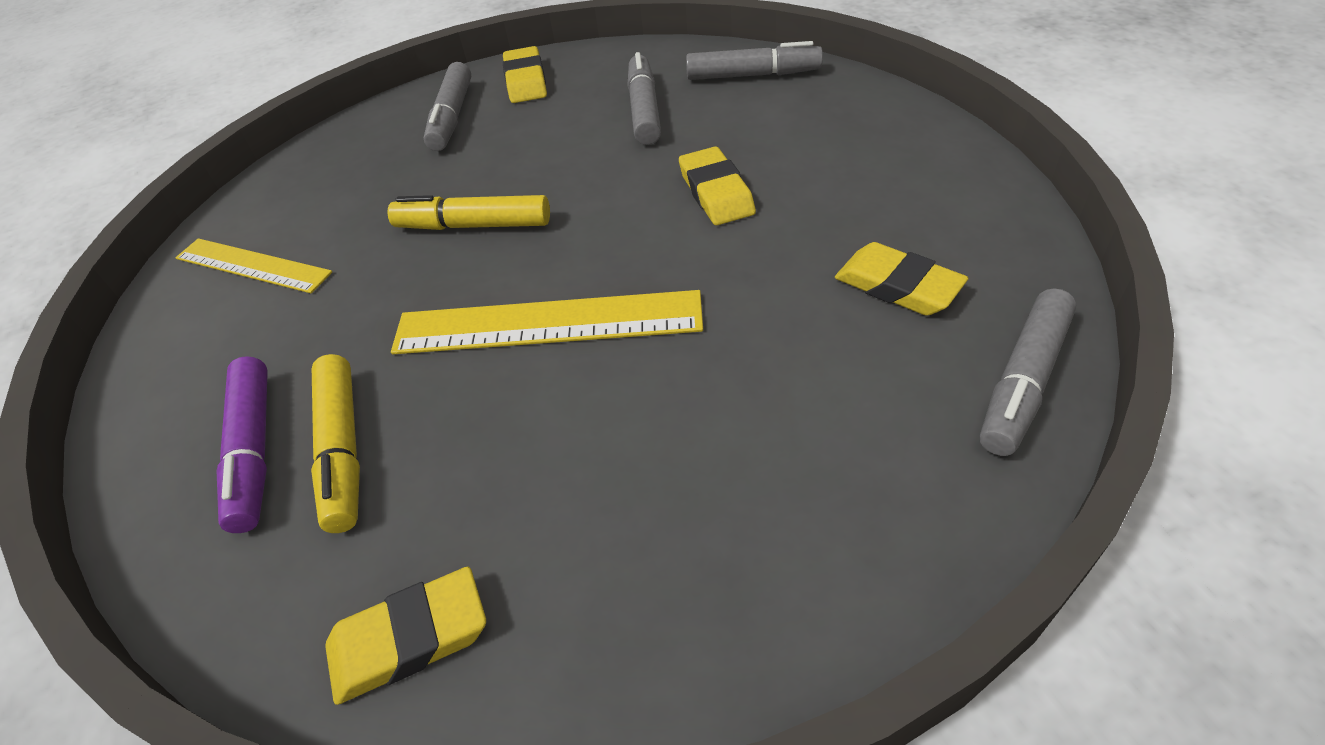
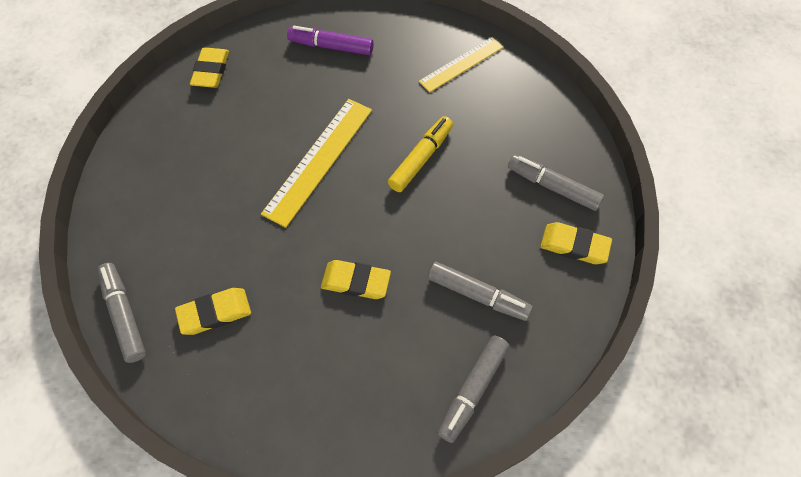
camera: 115 degrees right, 15 degrees up
yellow marker [311,354,360,533] -> none

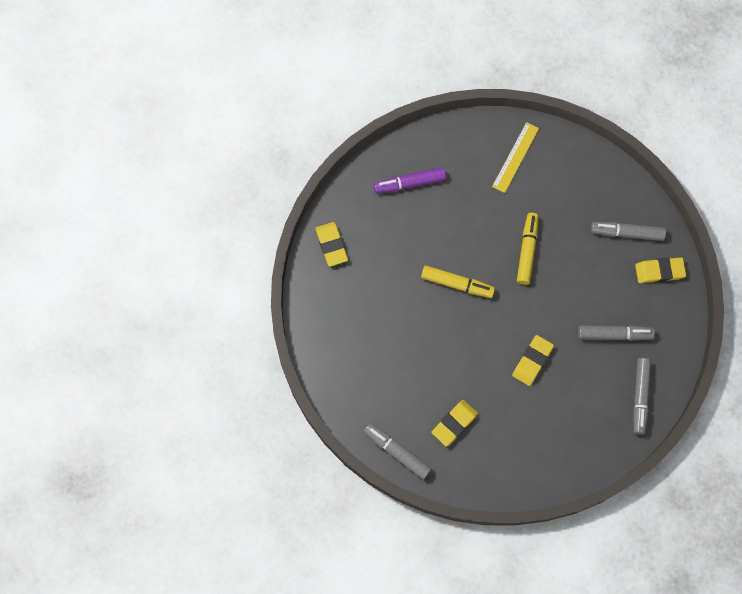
camera: 25 degrees left, 10 degrees up
yellow ruler [261,99,372,228] -> yellow marker [421,265,495,298]
yellow eraser [321,260,391,299] -> yellow eraser turned 45 degrees counterclockwise [512,335,554,386]

